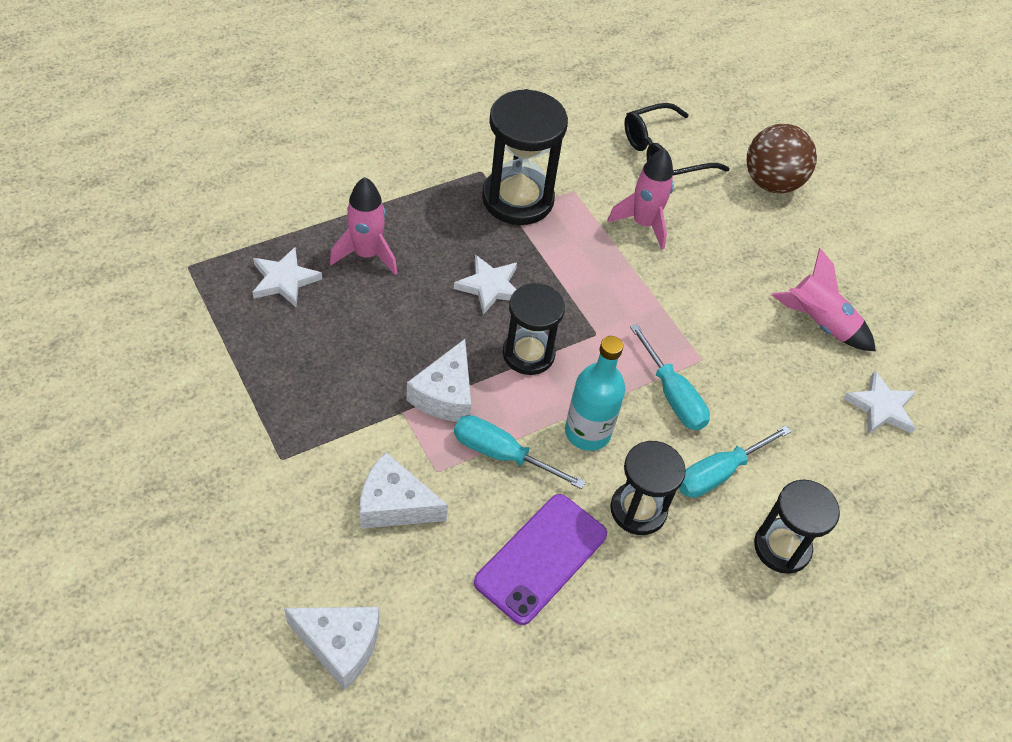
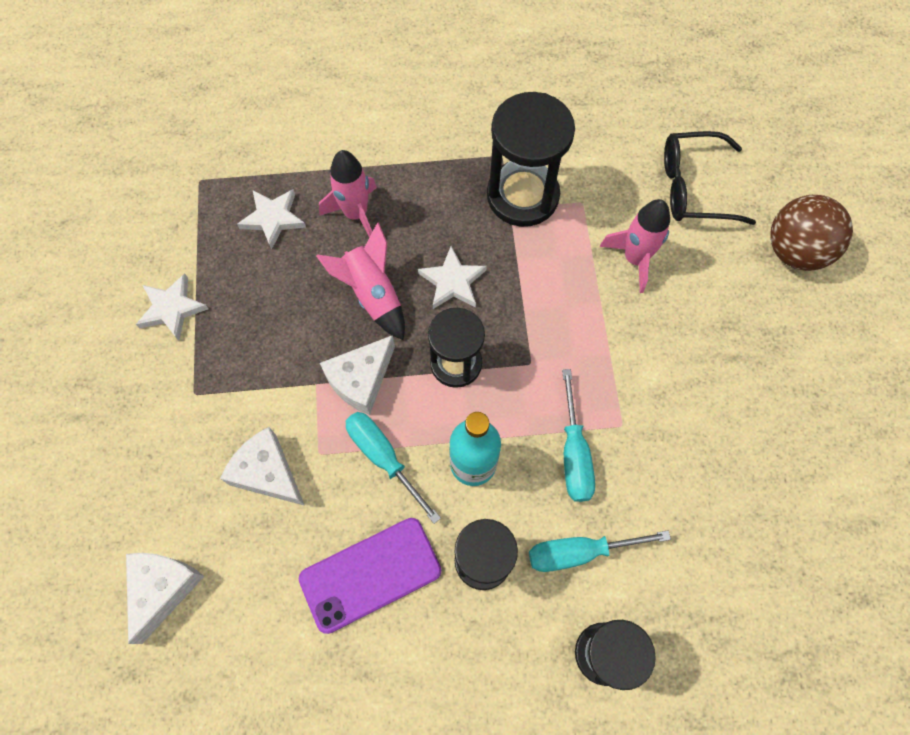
camera: 30 degrees right, 15 degrees up
white cheese [284,607,379,690] -> white cheese turned 120 degrees counterclockwise [126,553,204,644]
pink rocket [772,248,876,351] -> pink rocket moved to [316,222,405,340]
white star [843,371,916,434] -> white star moved to [136,274,208,340]

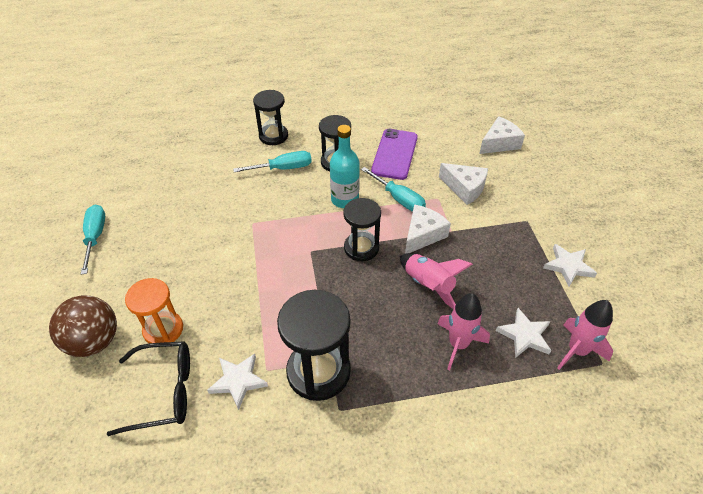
camera: 175 degrees right, 20 degrees down
white cheese [126,553,204,644] -> white cheese turned 135 degrees counterclockwise [479,116,525,154]
purple phone [299,518,441,634] -> purple phone turned 45 degrees counterclockwise [371,129,418,180]
white star [418,246,487,309] -> white star moved to [207,353,268,410]
turquoise screwdriver [562,369,595,502] -> turquoise screwdriver moved to [81,205,105,274]
pink rocket [599,199,670,293] -> pink rocket moved to [557,300,613,370]
none -> orange hourglass [125,278,183,344]

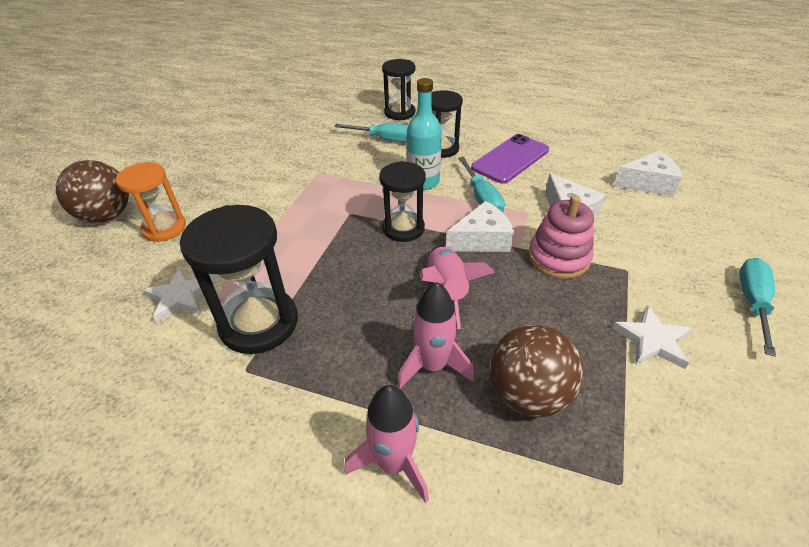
camera: 30 degrees right, 5 degrees down
turquoise screwdriver [81,205,105,274] -> turquoise screwdriver moved to [739,258,776,357]
black glasses [107,341,190,436] -> none
white star [496,308,551,358] -> brown ball [489,325,584,417]
pink rocket [557,300,613,370] -> pink rocket moved to [344,385,429,503]
none -> pink stacking toy [528,195,594,279]

